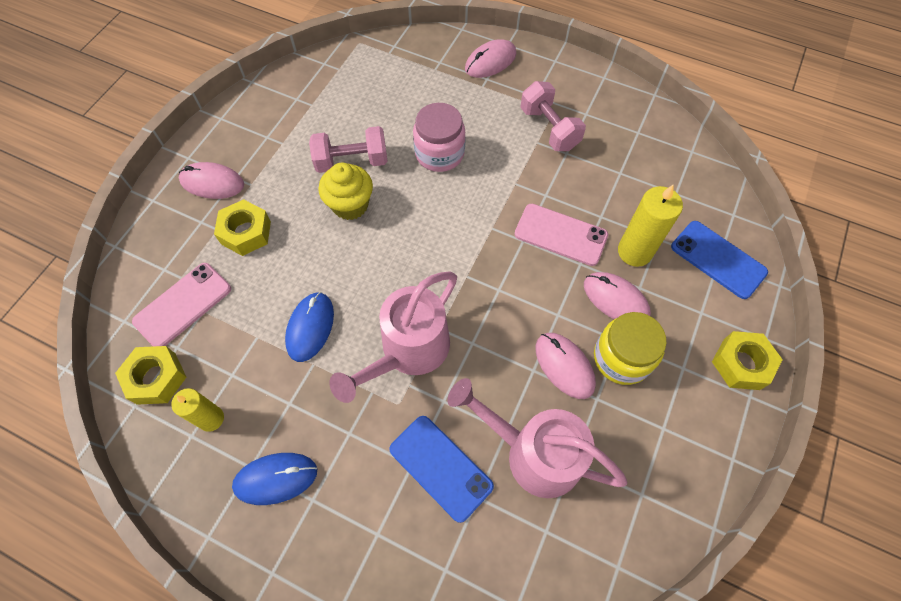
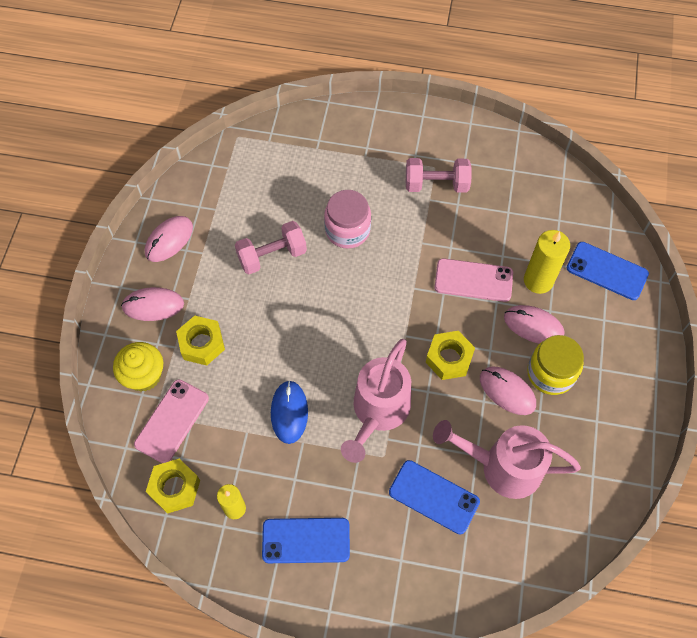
camera: 15 degrees left, 0 degrees up
blue mouse [232,453,317,505] -> blue phone [262,518,350,563]
yellow cupcake [318,163,373,220] -> yellow cupcake moved to [113,342,163,392]
pink mouse [465,39,516,78] -> pink mouse moved to [145,216,193,262]
pink dumbbell [520,81,586,151] -> pink dumbbell turned 45 degrees counterclockwise [406,158,472,193]
yellow nut [712,331,783,390] -> yellow nut moved to [426,331,475,380]

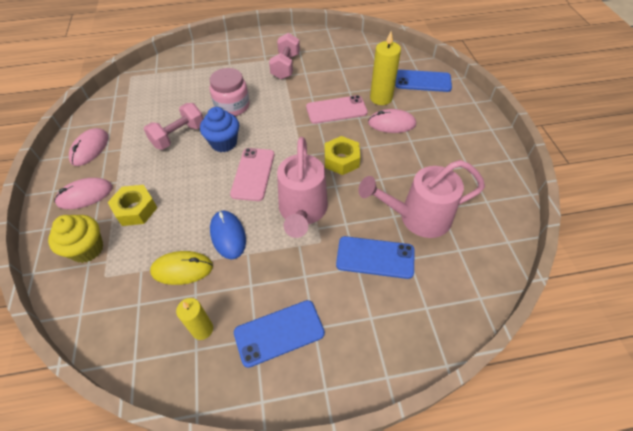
camera: 20 degrees left, 10 degrees down
pink phone [134,379,209,463] -> pink phone moved to [230,148,274,201]
yellow nut [146,459,200,514] -> none
pink dumbbell [406,158,472,193] -> pink dumbbell turned 60 degrees counterclockwise [269,33,300,80]
pink mouse [480,366,536,415] -> none
yellow jar [527,335,584,395] -> none
none -> yellow mouse [150,251,213,285]
none -> blue cupcake [200,107,239,152]

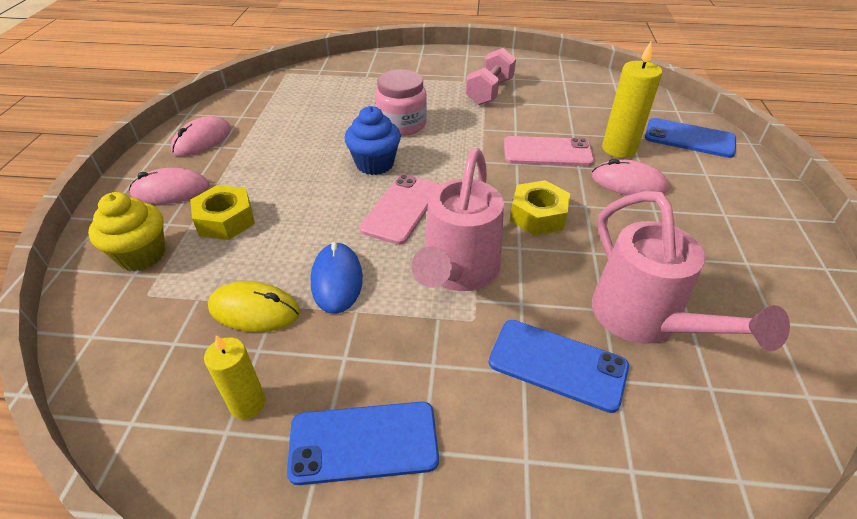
camera: 15 degrees right, 10 degrees down
pink dumbbell [144,103,204,150] -> none
pink watering can [358,160,485,238] -> pink watering can turned 120 degrees counterclockwise [592,191,790,351]

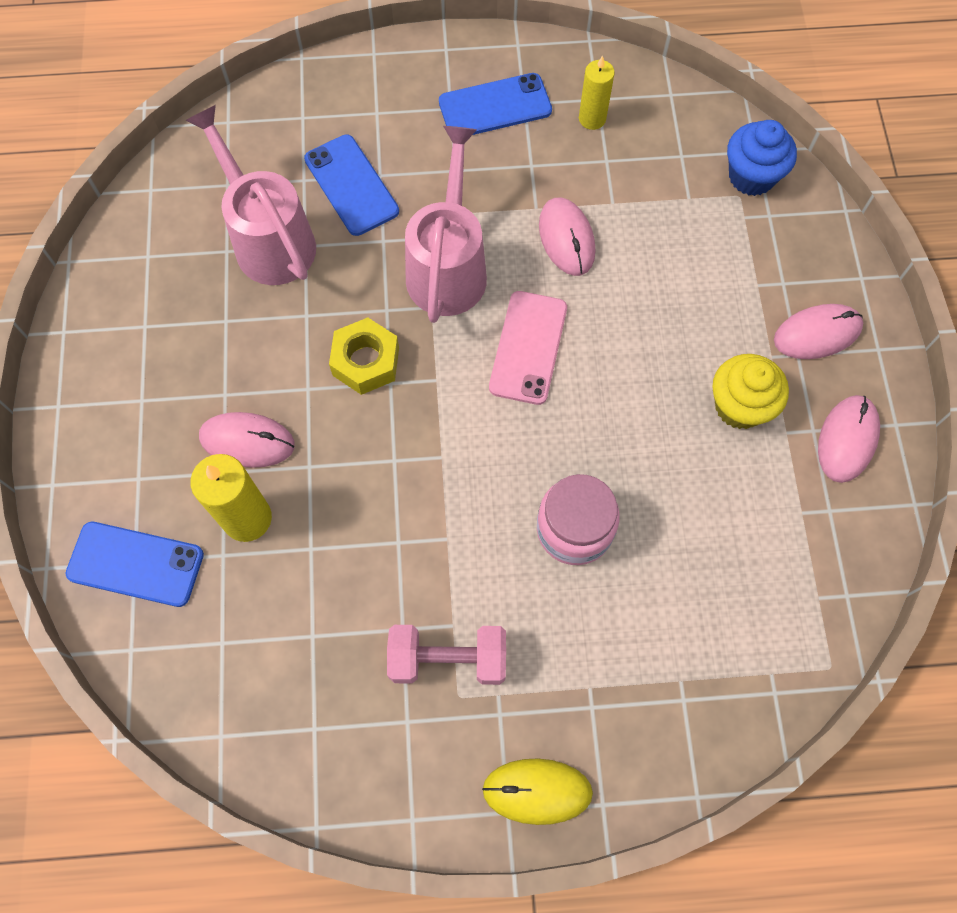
camera: 170 degrees right, 25 degrees up
yellow cupcake [88,192,165,271] -> yellow cupcake moved to [713,354,789,429]
yellow nut [190,185,255,240] -> none
yellow mouse [208,281,300,332] -> yellow mouse moved to [482,759,593,825]
blue mouse [310,242,363,314] -> pink mouse [539,197,595,276]
blue cupcake [345,106,401,175] -> blue cupcake moved to [727,120,797,196]
pink dumbbell [466,48,516,105] -> pink dumbbell turned 75 degrees clockwise [387,625,506,685]
blue phone [489,320,629,413] -> blue phone turned 45 degrees clockwise [304,134,399,236]
pink phone [504,136,594,166] -> none

